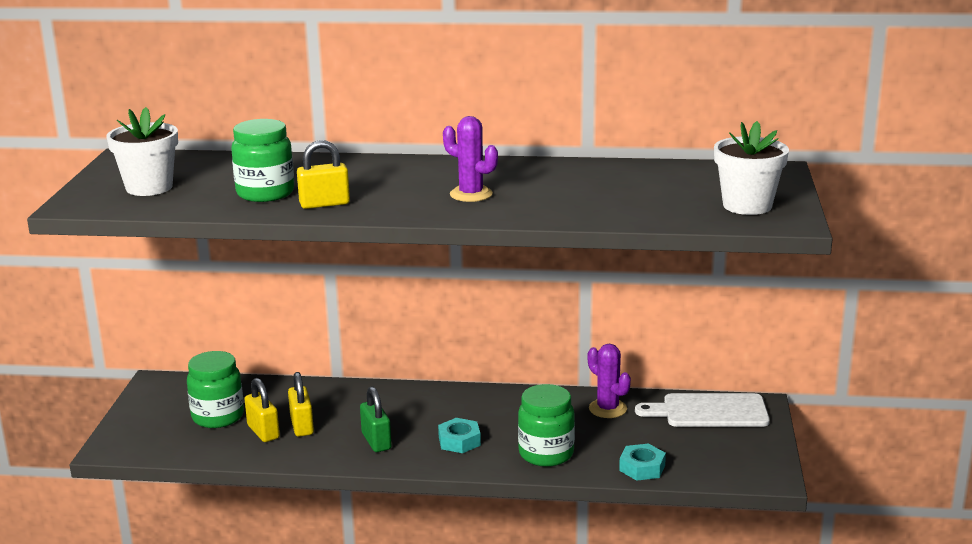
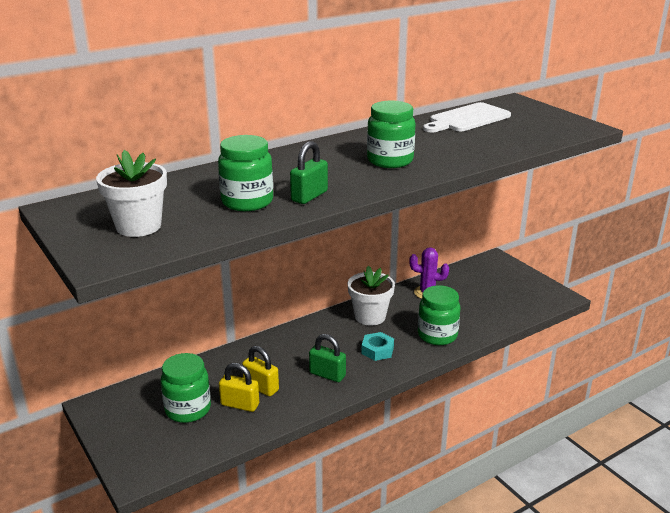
camera: 40 degrees left, 5 degrees up
yellow padlock [297,140,350,209] -> green padlock [290,141,328,204]
purple cactus [443,116,498,202] -> green jar [367,101,415,168]
turquoise nut [619,443,666,481] -> none
white cutting board [635,393,770,427] -> white cutting board moved to [423,102,511,132]
white flower pot [714,121,789,215] -> white flower pot moved to [348,265,395,326]

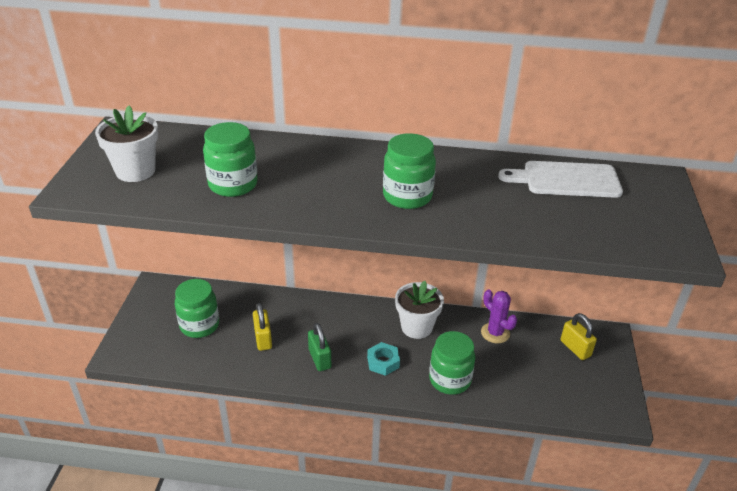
camera: 40 degrees right, 10 degrees up
yellow padlock [219,363,259,412] -> yellow padlock moved to [561,313,597,360]
green padlock [290,141,328,204] -> none

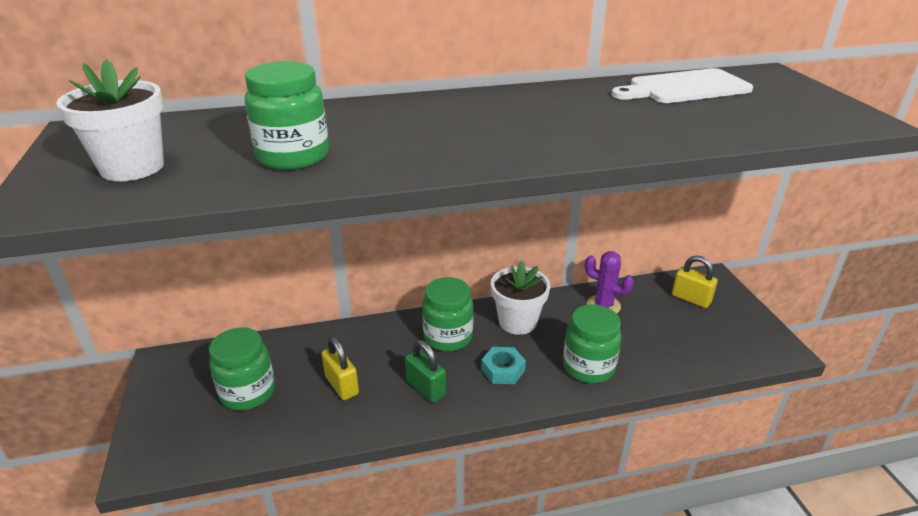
camera: 20 degrees left, 5 degrees down
green jar [383,133,436,209] -> green jar moved to [422,277,474,352]

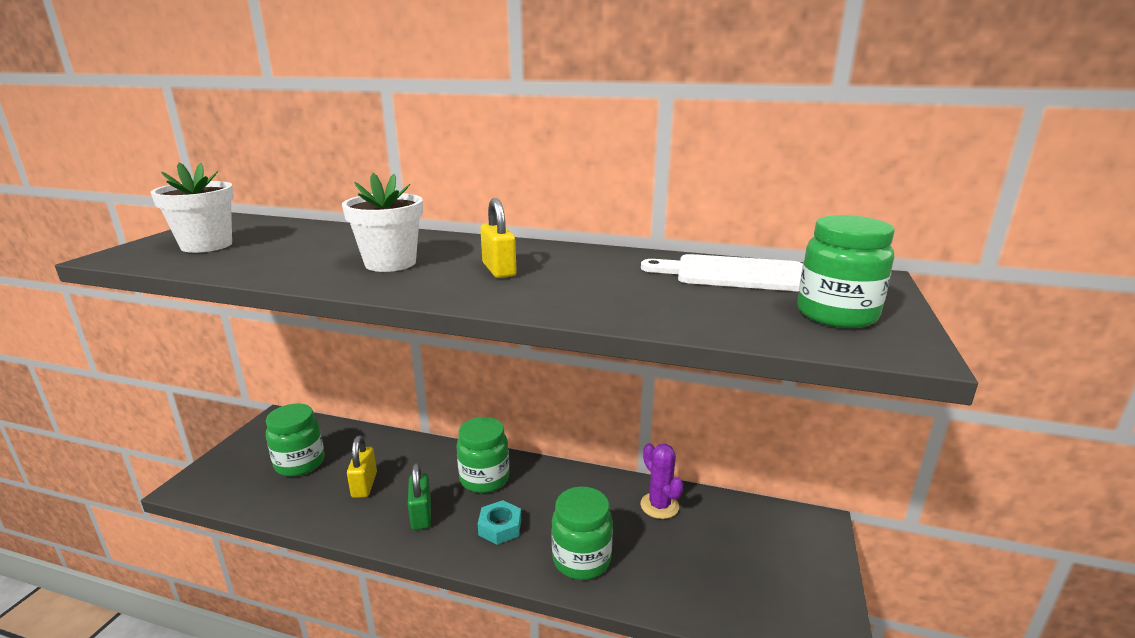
camera: 30 degrees right, 10 degrees down
green jar [245,61,329,170] -> green jar moved to [798,215,894,328]
white flower pot [491,261,550,335] -> white flower pot moved to [342,173,423,272]
yellow padlock [672,255,718,308] -> yellow padlock moved to [480,198,517,278]

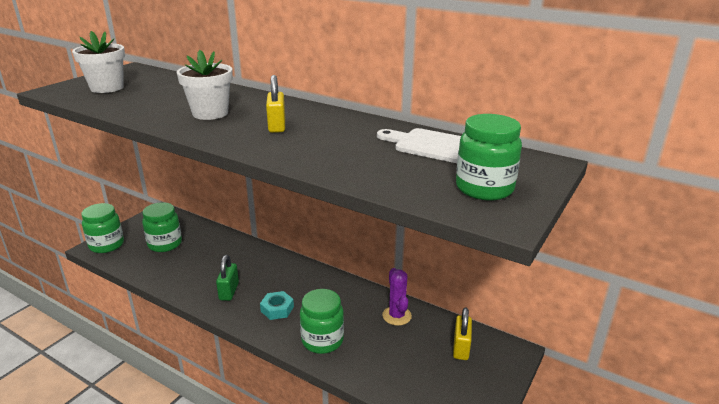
camera: 15 degrees right, 5 degrees up
yellow padlock [347,436,377,498] -> yellow padlock moved to [453,307,472,360]
green jar [456,417,509,493] -> green jar moved to [81,203,124,253]

